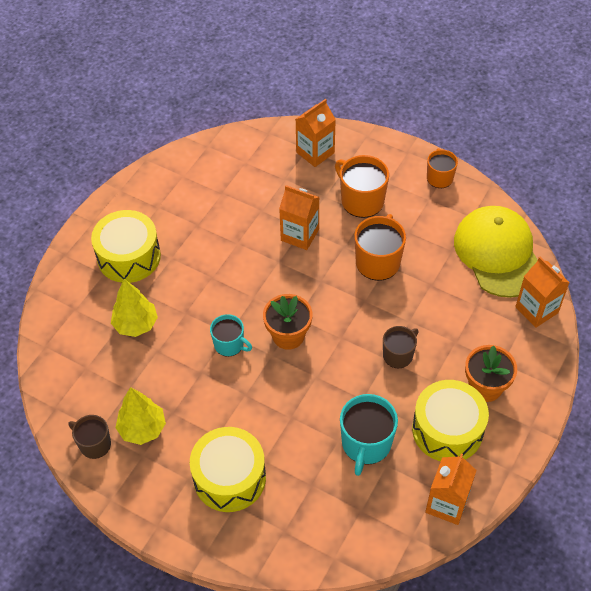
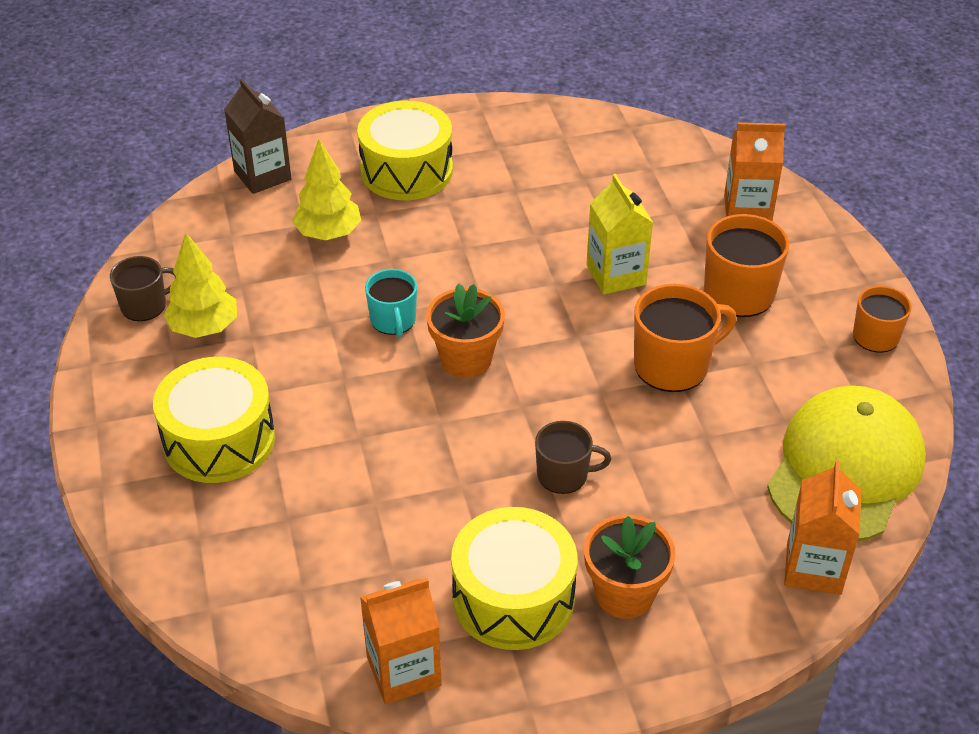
camera: 45 degrees right, 10 degrees down
brown mug [68,415,111,459] -> brown mug turned 75 degrees clockwise [110,256,176,321]
orange carton [279,185,320,250] -> yellow carton [586,174,653,295]
turquoise mug [340,394,398,476] -> none
none -> brown carton [224,79,292,194]

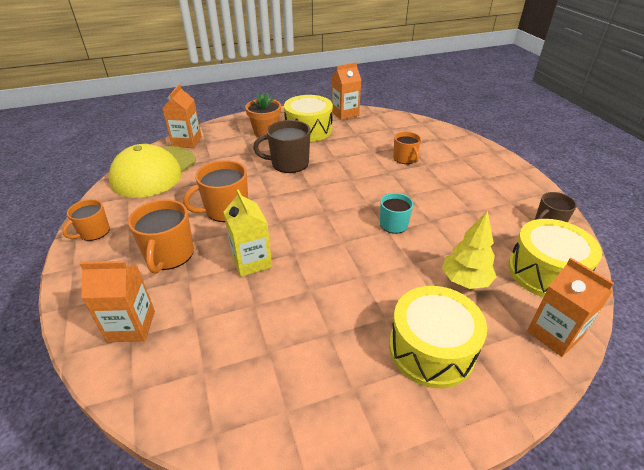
camera: 175 degrees right, 5 degrees down
yellow drum [153,357,275,483] -> yellow drum moved to [508,219,602,297]
yellow tree [163,233,237,338] -> none
brown carton [224,79,292,194] -> orange carton [527,258,614,357]
orange flower pot [426,283,505,378] -> none
brown mug [535,421,611,494] -> brown mug [253,120,311,173], size x1.58
none -> orange mug [393,132,421,164]

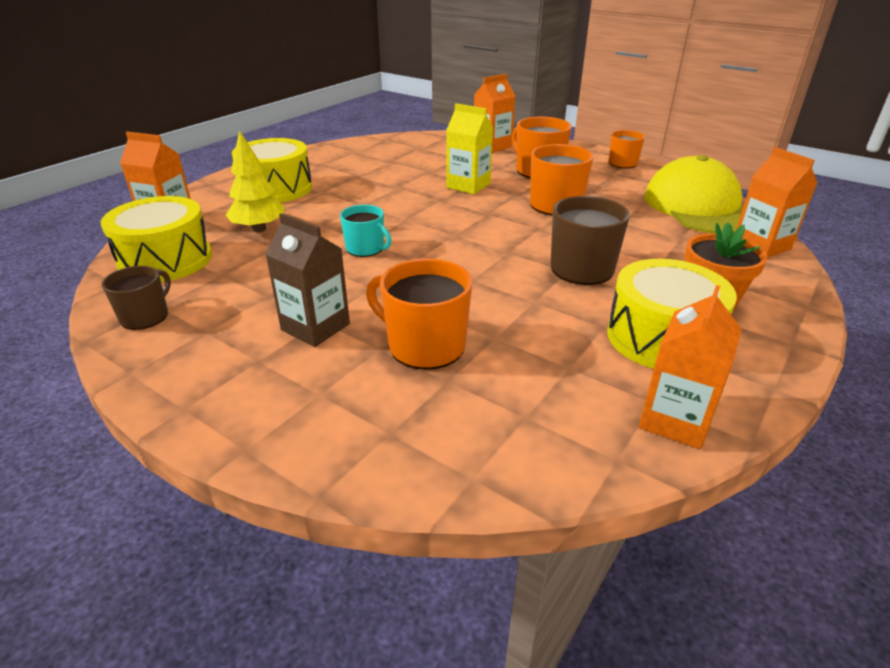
camera: 145 degrees right, 5 degrees down
orange mug [393,132,421,164] -> orange mug [366,259,472,370], size x1.58
none -> brown carton [265,213,350,347]

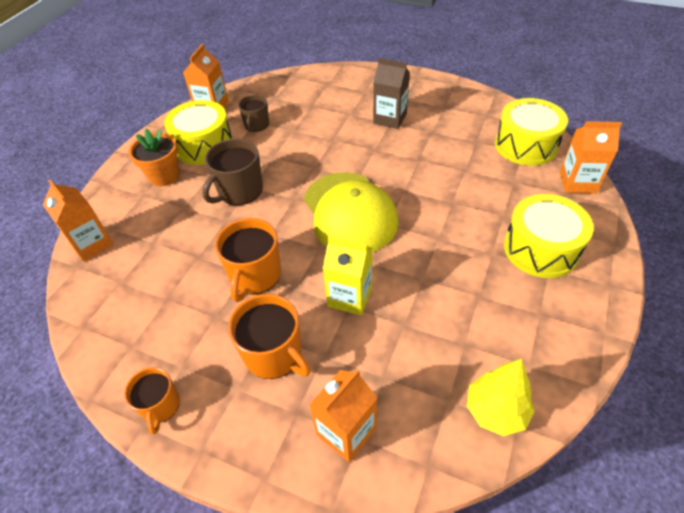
camera: 170 degrees right, 15 degrees up
brown mug [102,266,171,330] -> brown mug moved to [238,95,269,132]
yellow tree [226,130,284,232] -> yellow tree moved to [467,359,535,436]
turquoise mug [340,205,391,257] -> none
orange mug [366,259,472,370] -> none
yellow cap [644,155,743,234] -> yellow cap moved to [304,172,399,252]

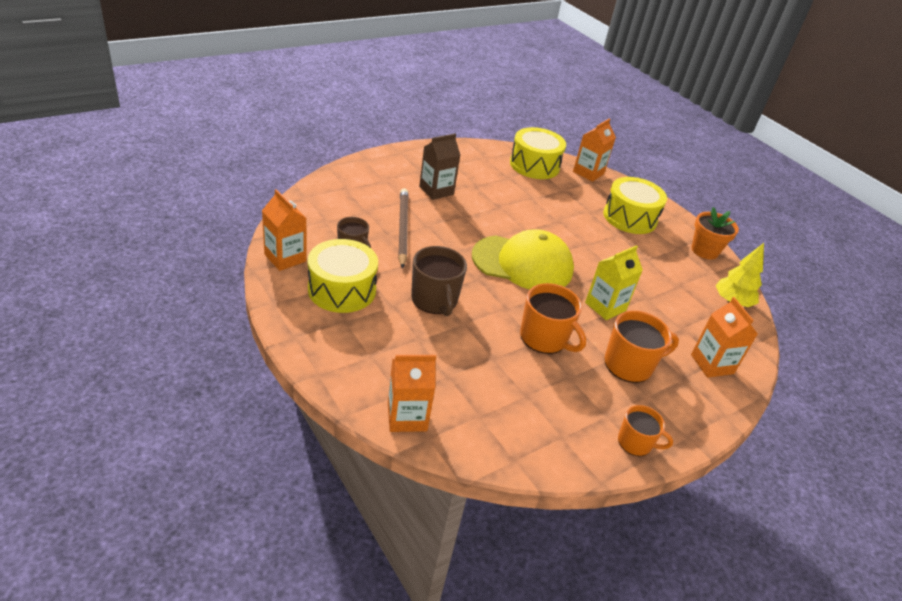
camera: 65 degrees left, 10 degrees down
orange flower pot [129,129,179,186] -> orange flower pot moved to [691,207,739,259]
none -> brown pencil [398,188,409,269]

